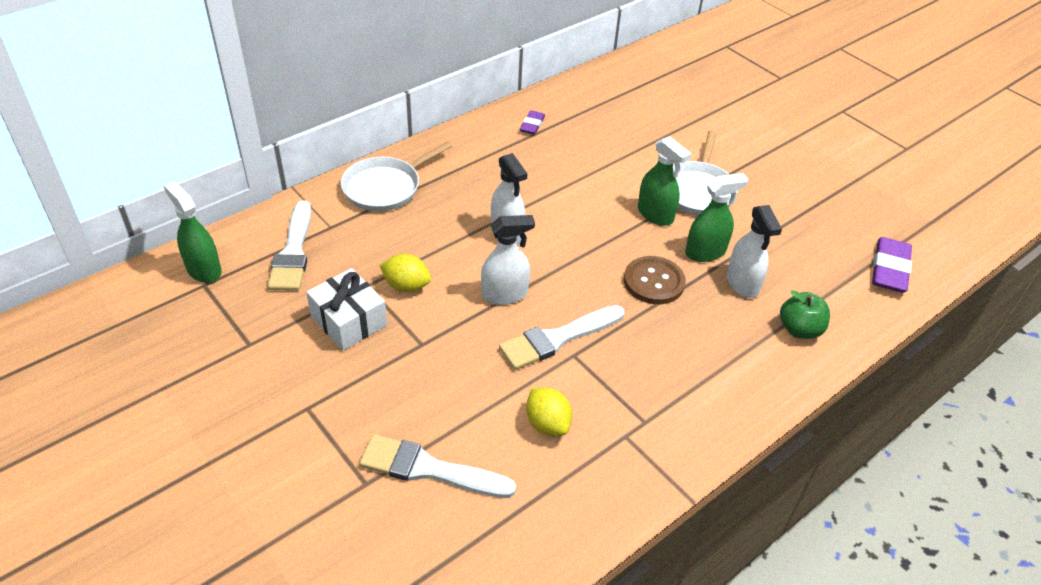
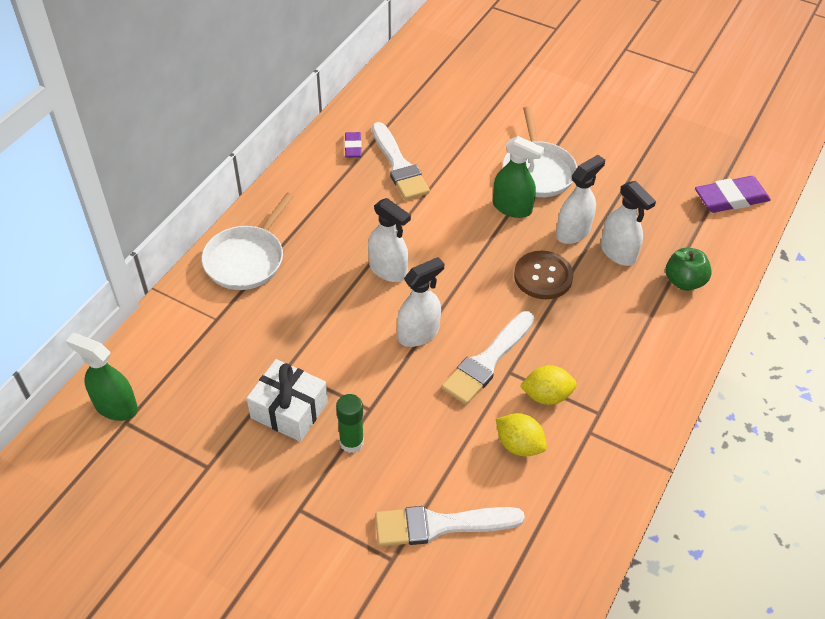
camera: 20 degrees left, 5 degrees up
white brush [268,200,312,291] -> white brush moved to [372,122,430,200]
yellow lemon [380,254,431,292] -> yellow lemon moved to [520,365,577,405]
green spray bottle [685,173,748,262] -> white spray bottle [556,155,605,244]
purple eraser [872,237,912,293] -> purple eraser turned 75 degrees clockwise [695,176,771,213]
none -> green glue stick [336,394,364,453]

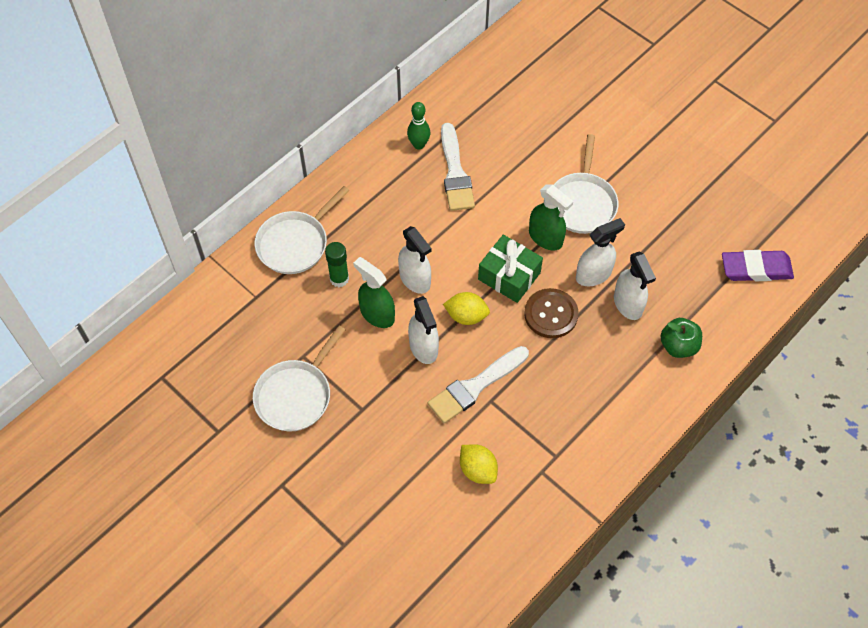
camera: 15 degrees right, 10 degrees up
green spray bottle [66,333,138,421] -> green spray bottle moved to [353,257,395,328]
white gift [246,359,328,442] -> white pan [253,326,345,431]
green glue stick [336,394,364,453] -> green glue stick moved to [325,242,349,287]
purple eraser [345,132,362,158] -> green bowling pin [407,102,430,150]
white brush [375,506,525,546] -> none
white spray bottle [397,257,445,347] -> white spray bottle turned 90 degrees clockwise [408,296,439,364]
yellow lemon [520,365,577,405] -> yellow lemon moved to [443,292,490,325]
none -> green gift [478,235,543,303]

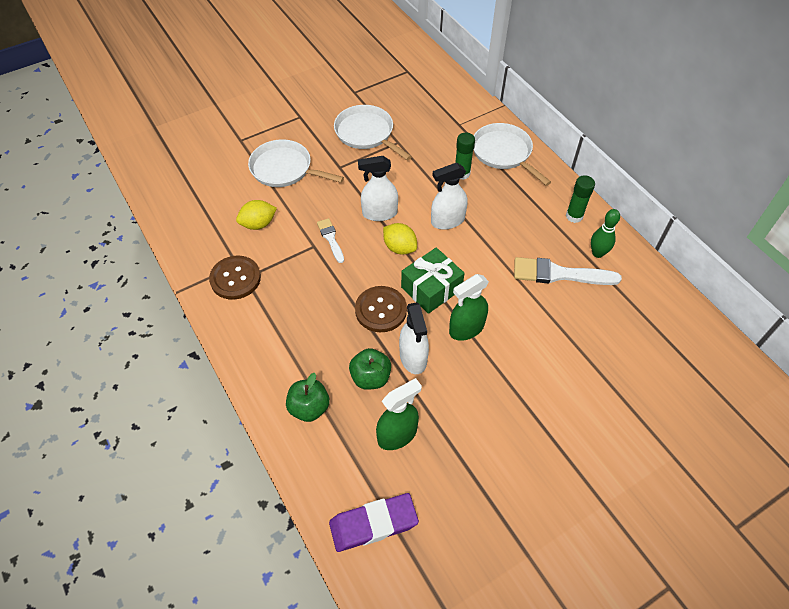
camera: 105 degrees right, 5 degrees down
green spray bottle [353,257,395,328] -> green spray bottle moved to [376,378,422,450]
white brush [428,346,529,424] -> white brush [317,218,344,263], size x0.56
yellow lemon [443,292,490,325] -> yellow lemon turned 75 degrees counterclockwise [383,223,417,255]
white pan [554,134,618,234] -> white pan moved to [248,139,344,187]
white spray bottle [614,252,656,320] -> green apple [349,348,391,390]
purple eraser [722,250,794,281] -> purple eraser turned 60 degrees clockwise [329,493,419,552]
none -> brown button [209,256,261,300]
none -> green glue stick [566,175,595,223]

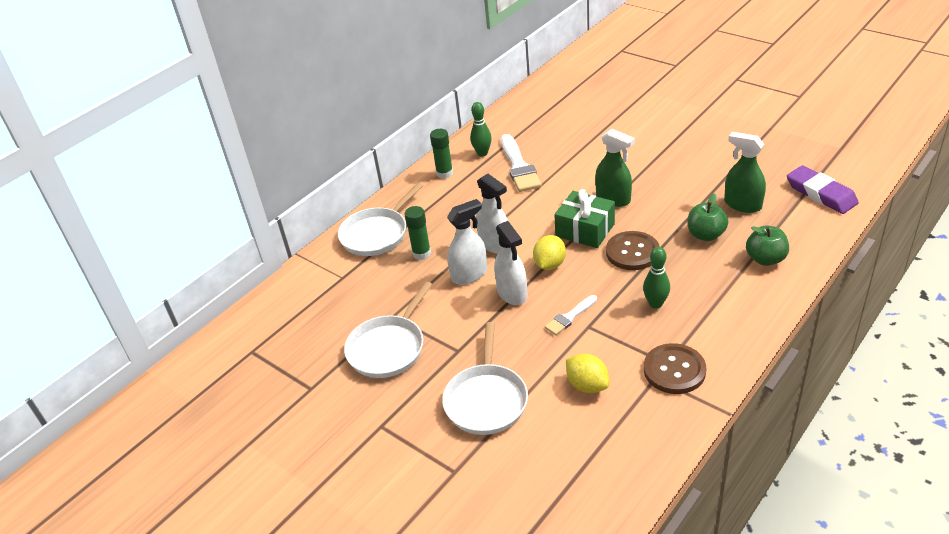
camera: 105 degrees left, 15 degrees down
white spray bottle [399,302,429,374] -> white spray bottle moved to [447,199,487,285]
none -> green bowling pin [643,247,670,309]

